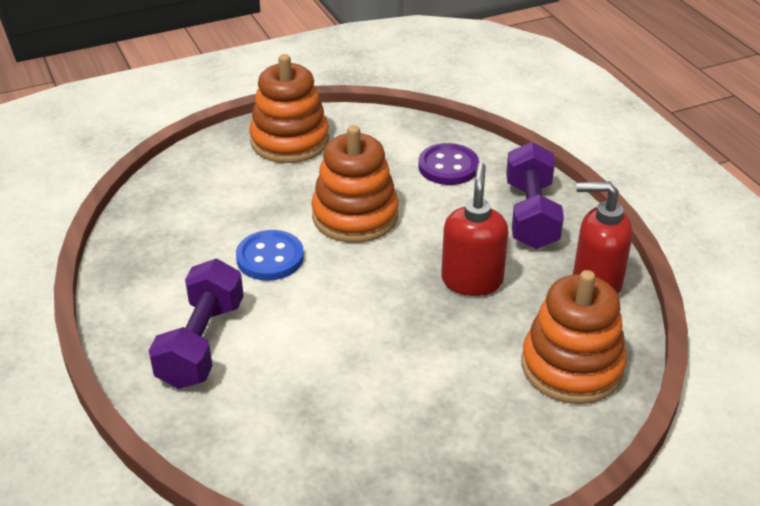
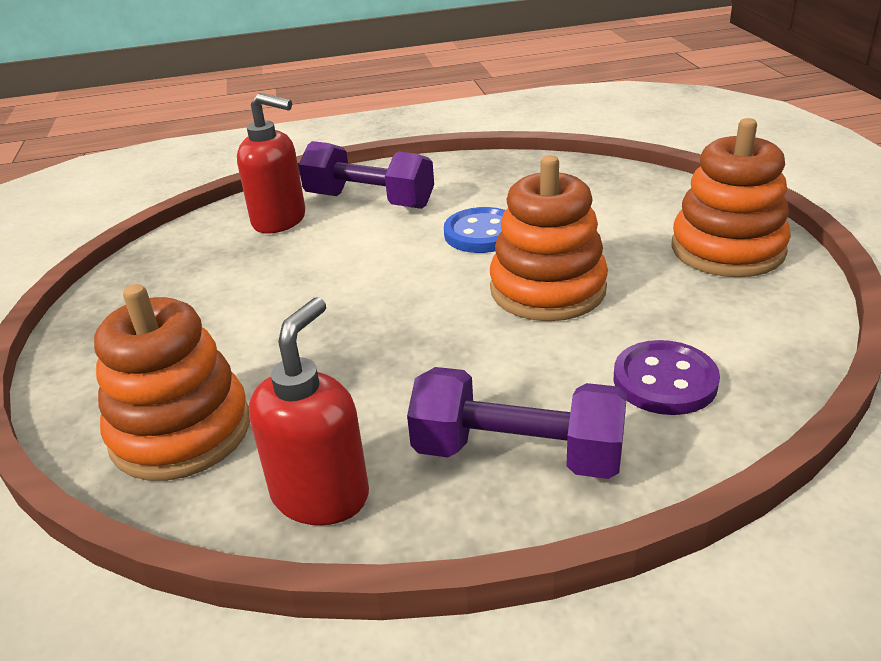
camera: 105 degrees right, 5 degrees down
red soap dispenser [441,163,508,296] -> red soap dispenser moved to [237,93,305,234]

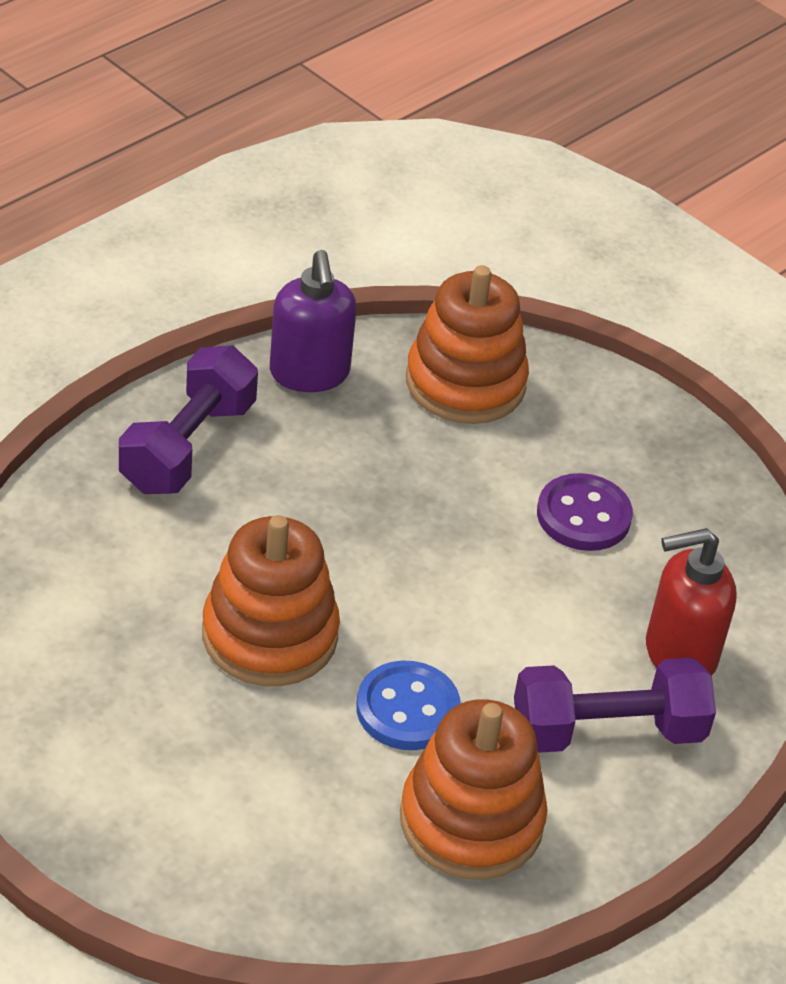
camera: 140 degrees right, 10 degrees up
red soap dispenser [249,297,369,525] -> purple soap dispenser [270,250,356,392]
purple dumbbell [407,367,627,479] -> purple dumbbell turned 45 degrees counterclockwise [119,346,258,494]
purple button [614,340,720,415] -> purple button moved to [537,473,633,551]
orange stacking toy [671,118,791,277] -> orange stacking toy moved to [400,699,548,880]

